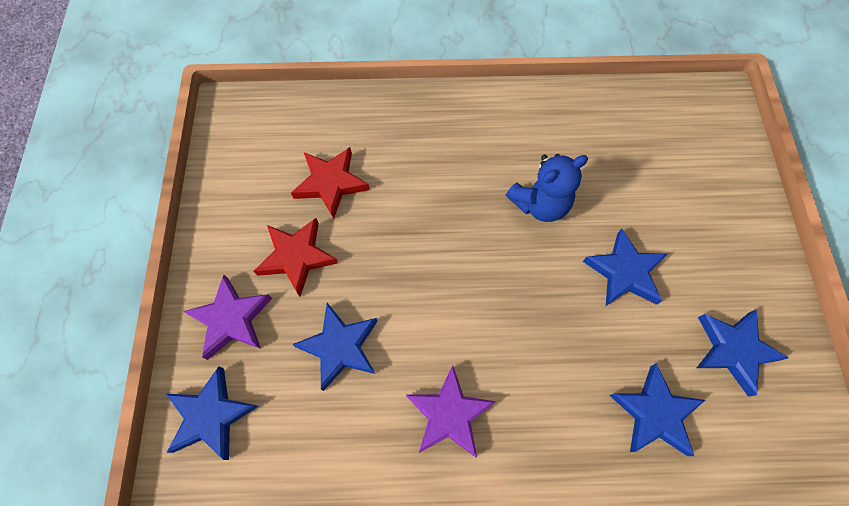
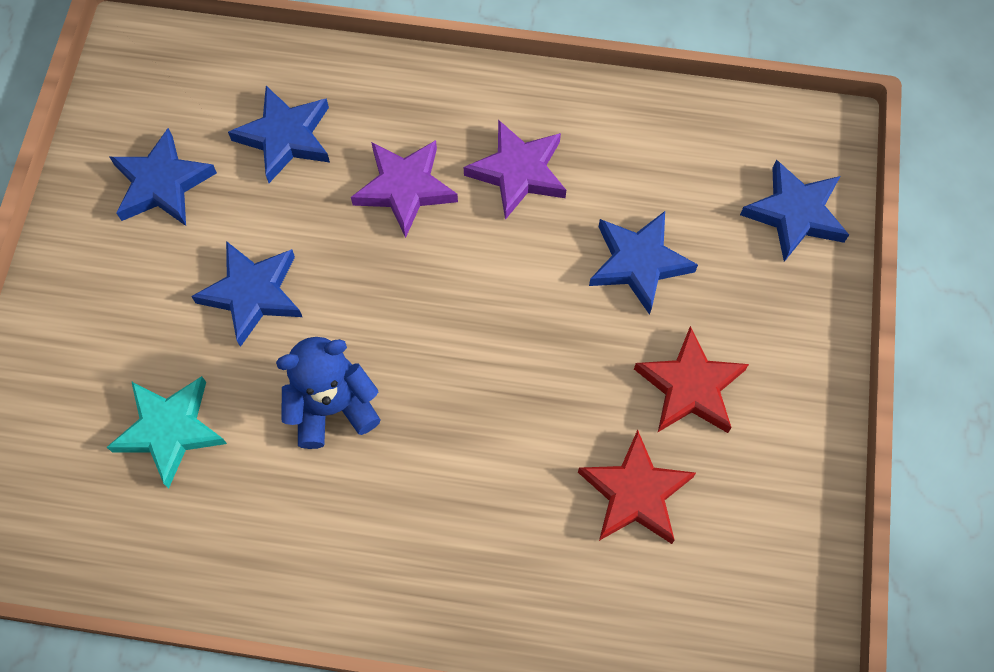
camera: 170 degrees left, 0 degrees up
purple star [183,275,272,360] -> purple star moved to [351,140,458,238]
none -> turquoise star [107,376,227,488]

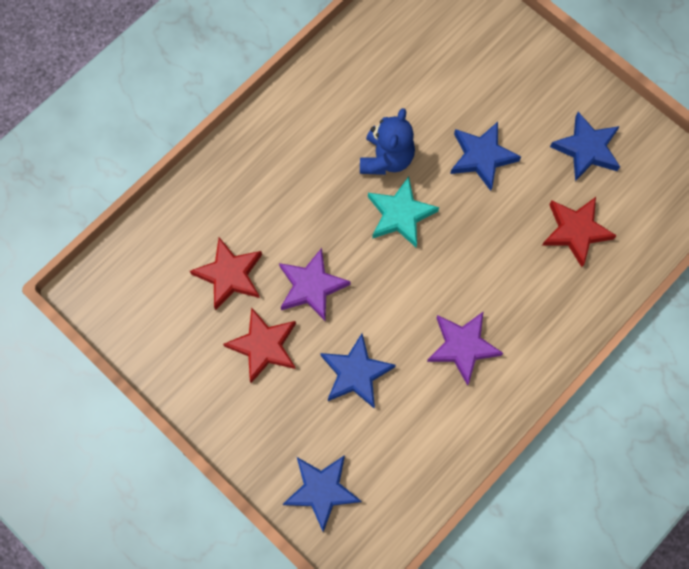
camera: 125 degrees right, 5 degrees up
turquoise star [107,376,227,488] -> turquoise star moved to [368,176,439,247]
blue star [228,86,330,183] -> red star [542,197,617,267]
purple star [351,140,458,238] -> purple star moved to [279,248,350,321]

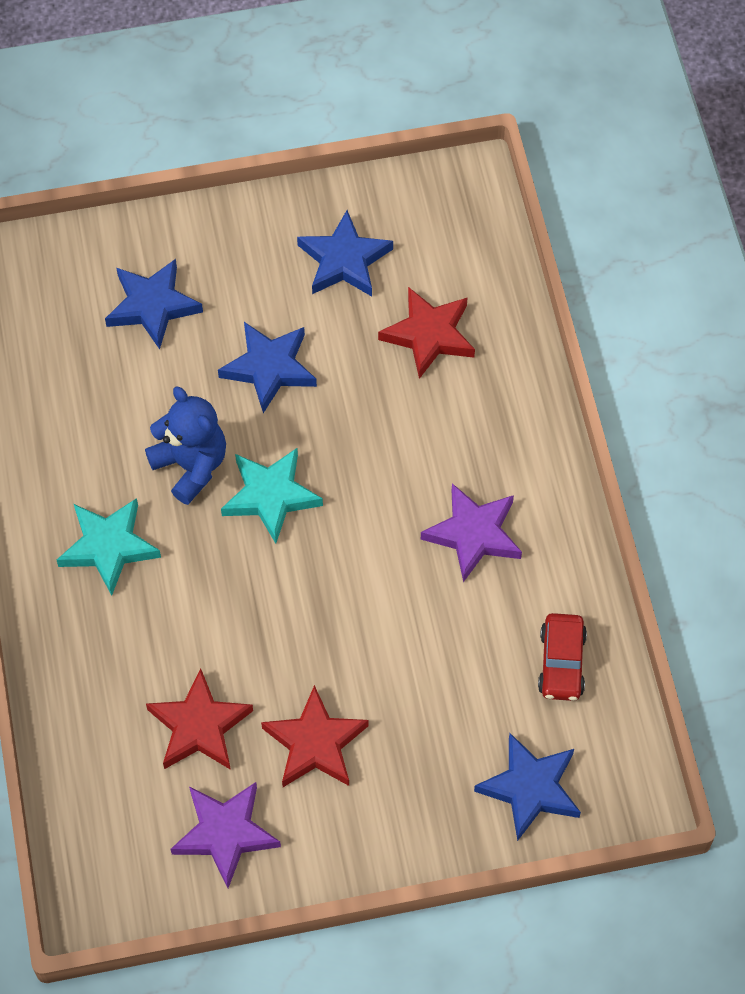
camera: 55 degrees left, 10 degrees down
purple star [279,248,350,321] -> purple star moved to [171,782,281,888]
blue star [320,333,396,408] -> blue star moved to [105,259,203,350]
none -> turquoise star [57,498,161,596]
none -> red car [538,613,587,701]

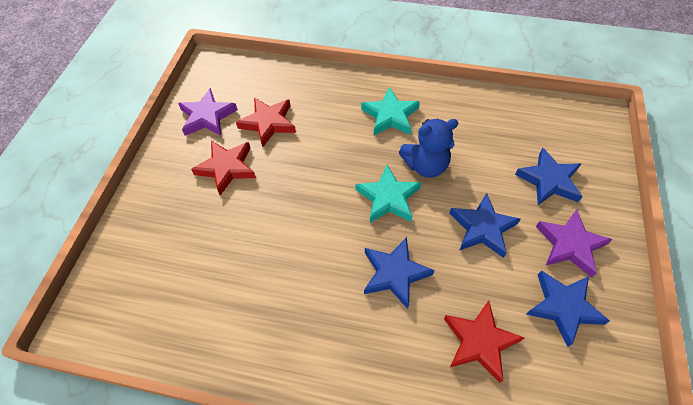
camera: 115 degrees right, 5 degrees down
purple star [421,483,522,582] -> purple star moved to [536,210,613,278]
blue star [474,733,581,841] -> blue star moved to [364,237,435,309]
red car [538,613,587,701] -> none

